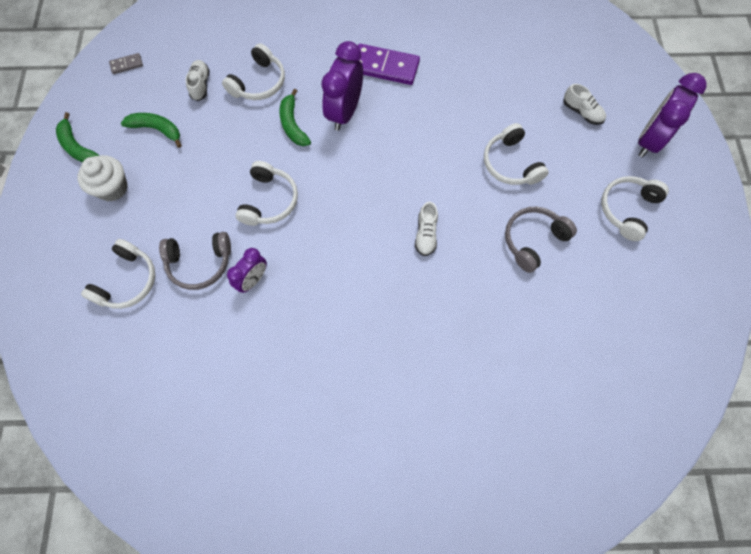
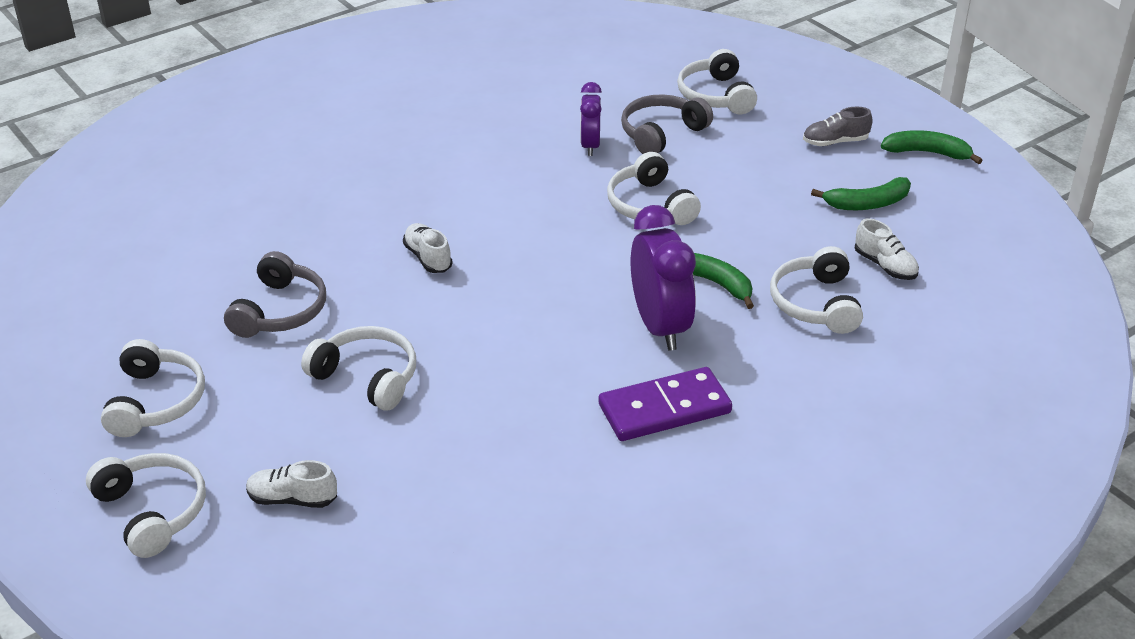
camera: 145 degrees right, 30 degrees down
white cupcake [77,155,128,202] -> grey shoe [803,107,873,146]
grey domino [109,53,143,74] -> none
purple clock [638,73,707,158] -> white headphones [86,453,206,558]

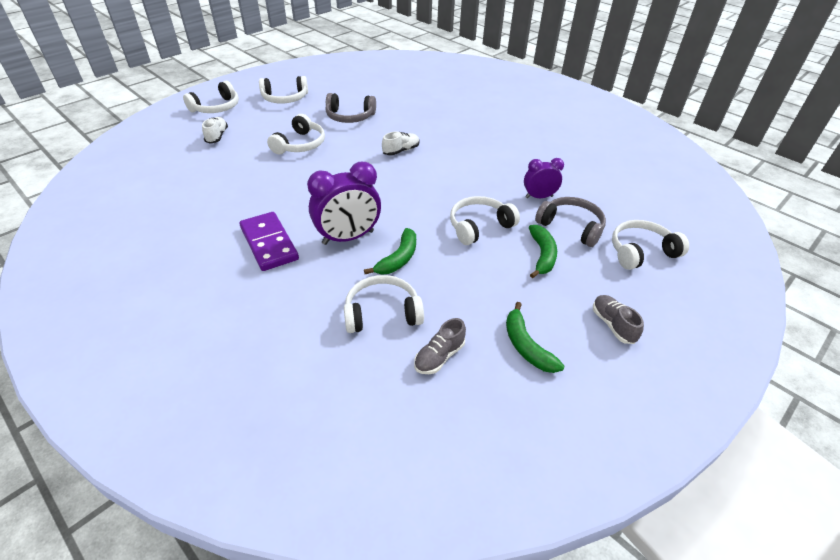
camera: 80 degrees right, 5 degrees up
white shoe [855,219,919,280] -> grey shoe [414,318,466,374]
green banana [881,130,983,164] -> green banana moved to [529,225,557,278]

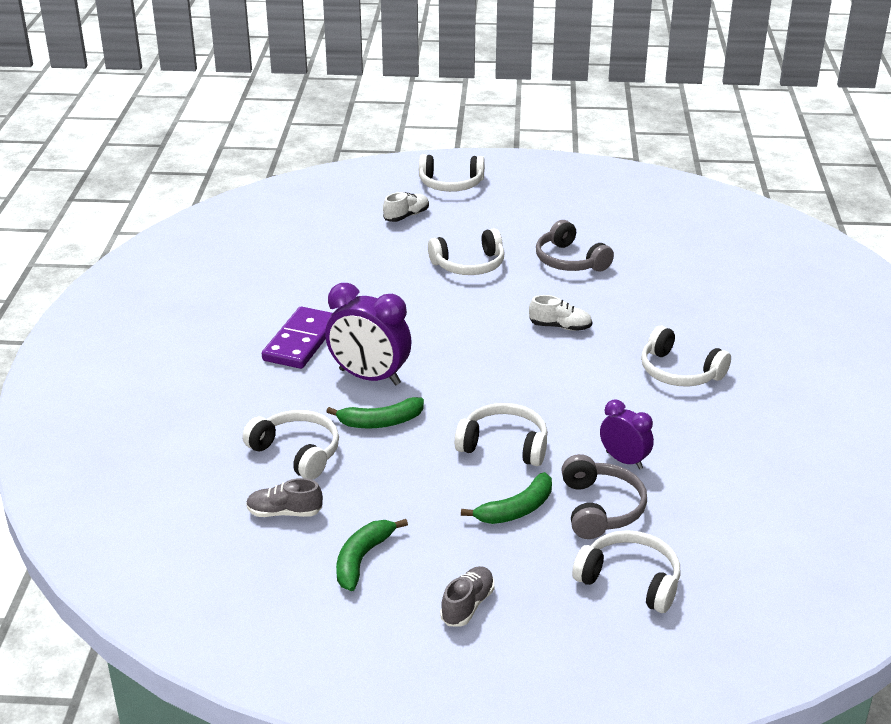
camera: 50 degrees right, 10 degrees down
white headphones [259,76,308,103] -> white headphones moved to [641,326,731,386]

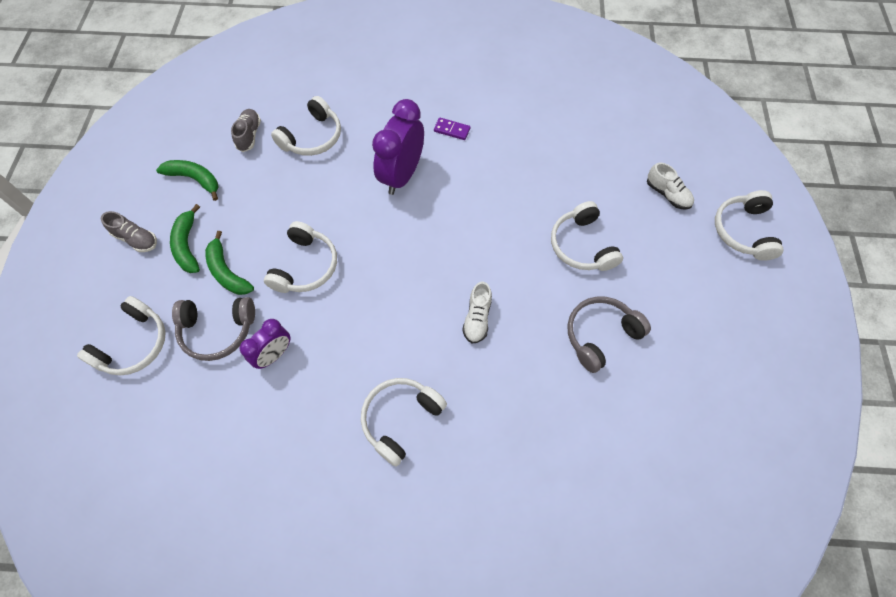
camera: 90 degrees right, 30 degrees up
purple domino [262,307,332,369] -> purple domino [434,118,470,140], size x0.48
green banana [326,397,424,428] -> green banana moved to [170,204,200,273]

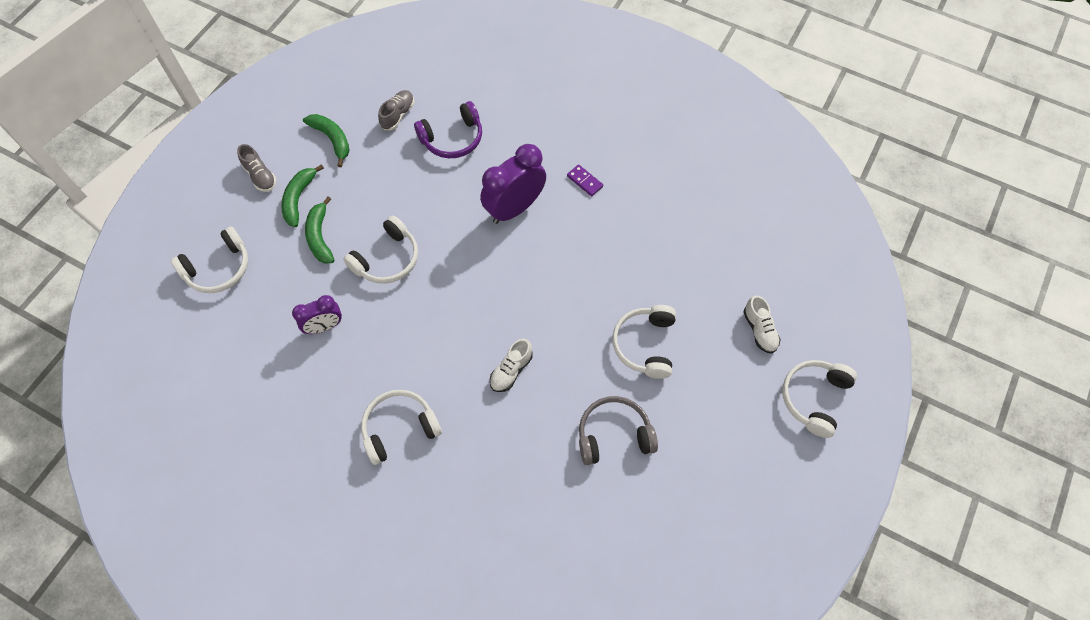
camera: 25 degrees right, 0 degrees up
grey headphones [172,297,255,361] -> none
white headphones [271,96,341,156] -> purple headphones [414,101,482,158]

